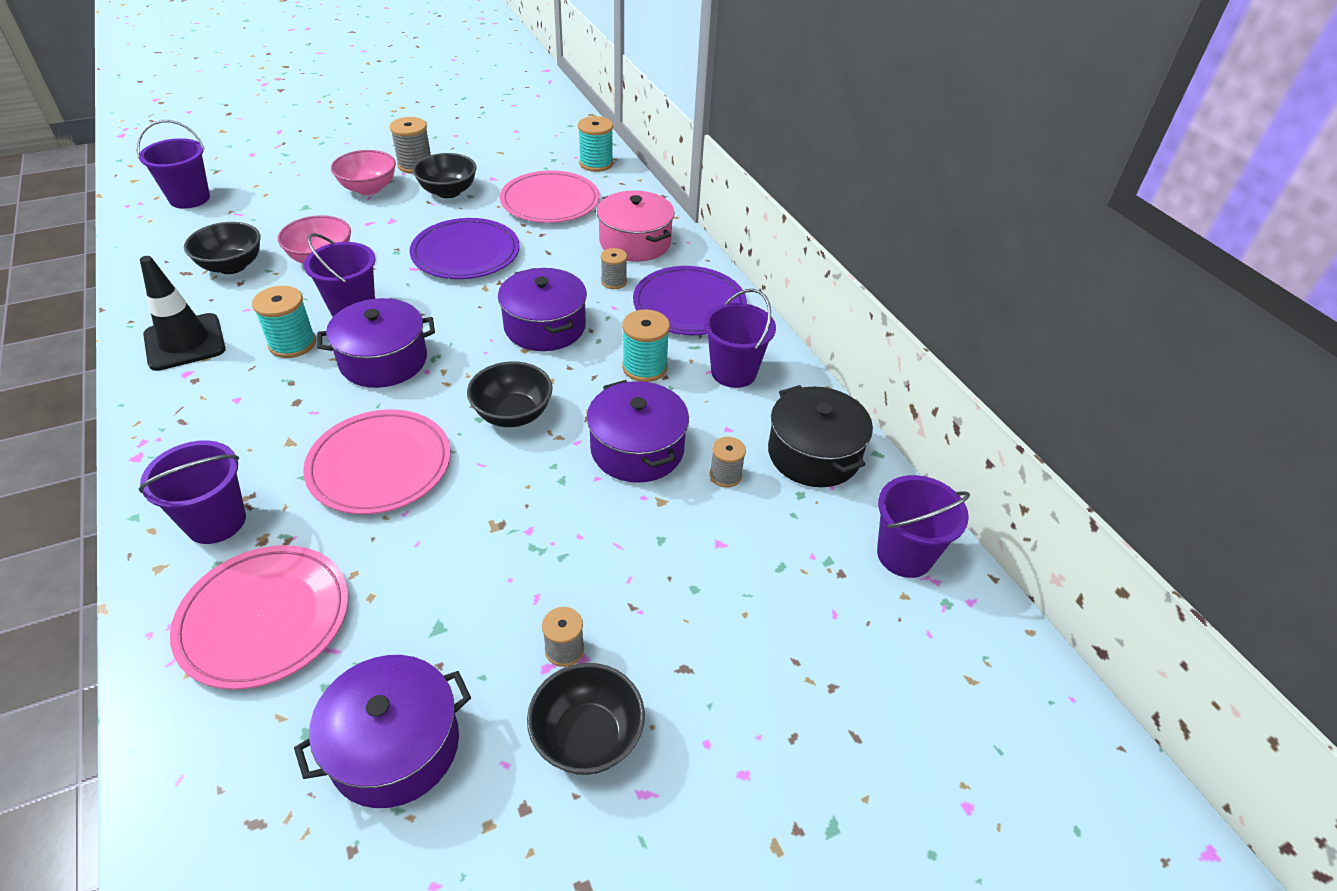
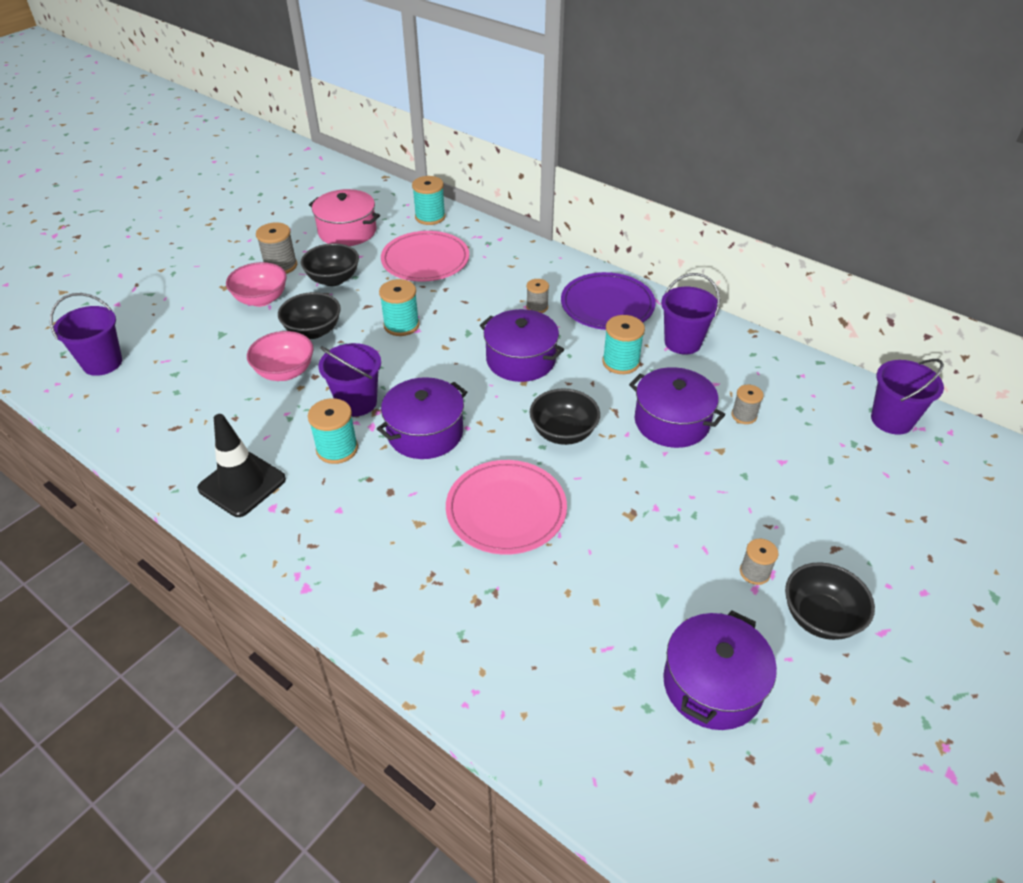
camera: 25 degrees left, 0 degrees up
purple bucket [139,440,246,544] -> none
pink plate [170,545,348,690] -> none
black bowl [184,222,260,274] -> black bowl moved to [278,292,341,339]
purple plate [410,218,520,279] -> turquoise spool [379,279,420,336]
pink pot [597,190,675,262] -> pink pot moved to [309,189,380,246]
black pot [768,385,873,487] -> none

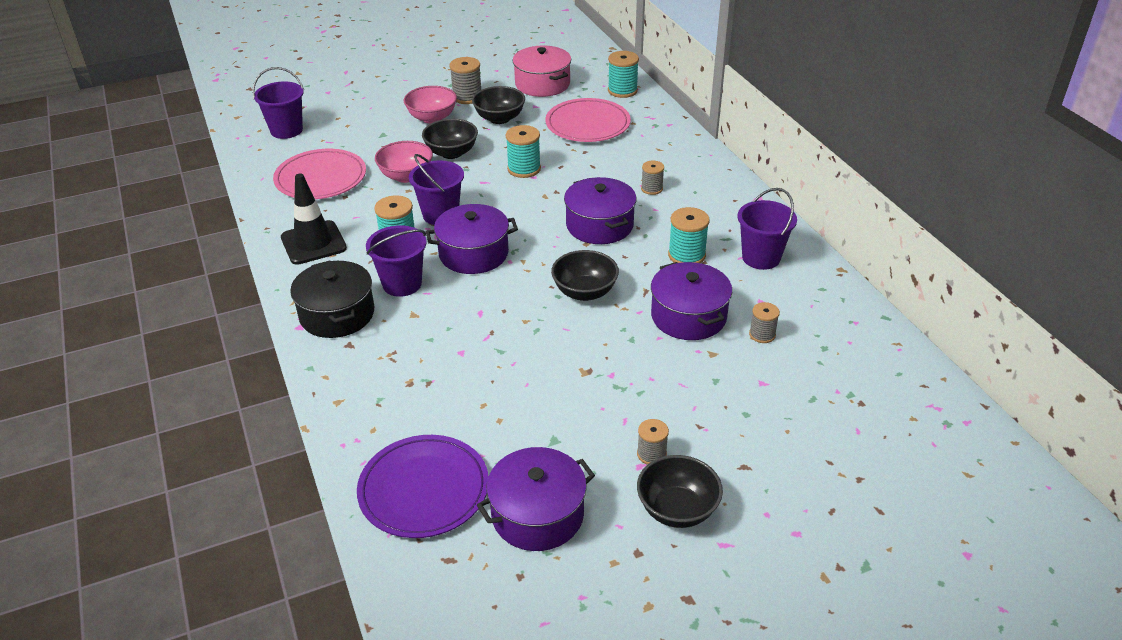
camera: 30 degrees right, 5 degrees down
pink plate [446,460,567,555] -> pink plate moved to [273,149,366,199]
purple plate [561,272,656,330] -> purple plate moved to [357,435,489,538]
purple bucket [871,359,944,435] -> purple bucket moved to [366,225,427,297]
none -> black pot [290,260,374,338]

